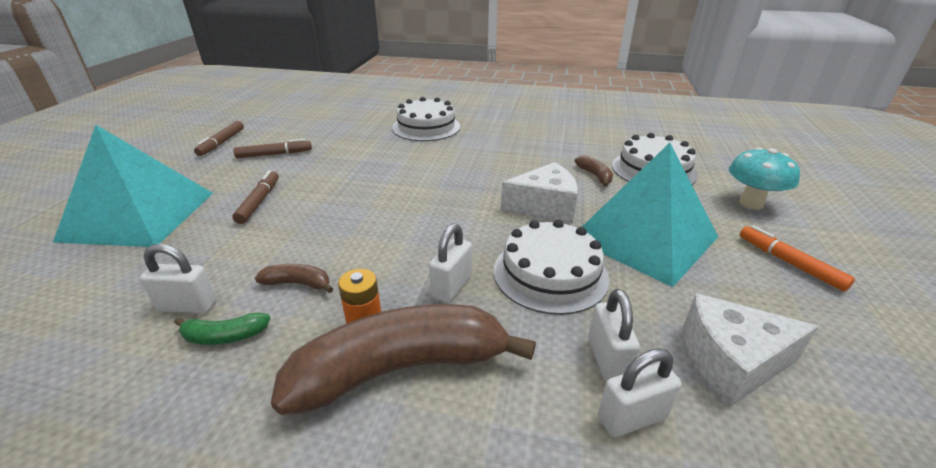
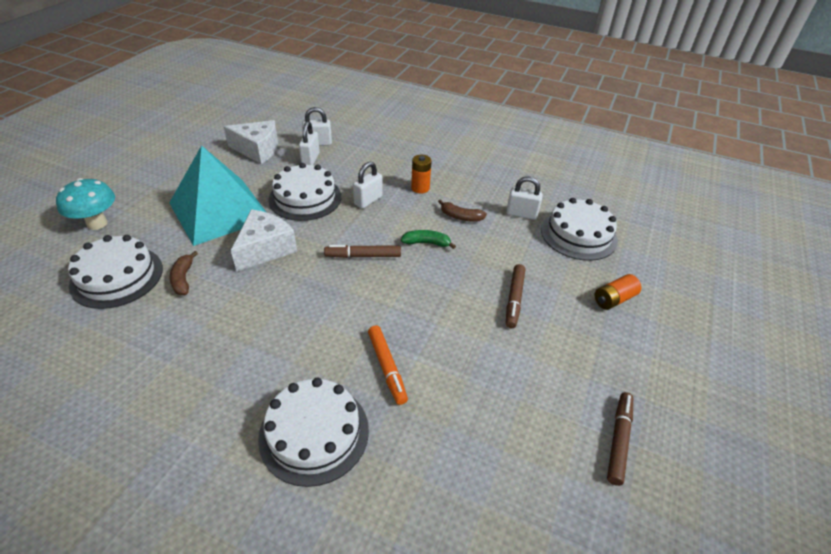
camera: 170 degrees left, 10 degrees up
turquoise pyramid [53,125,213,247] -> orange battery [594,274,641,310]
green banana [174,312,271,345] -> green banana moved to [401,230,456,249]
brown marker [233,139,312,158] -> brown marker moved to [324,245,401,258]
brown banana [271,304,536,415] -> none
white cheese [501,162,578,223] -> white cheese turned 120 degrees clockwise [231,210,297,271]
orange marker [740,225,855,292] -> orange marker moved to [368,325,408,405]
none -> white cake [541,198,618,261]

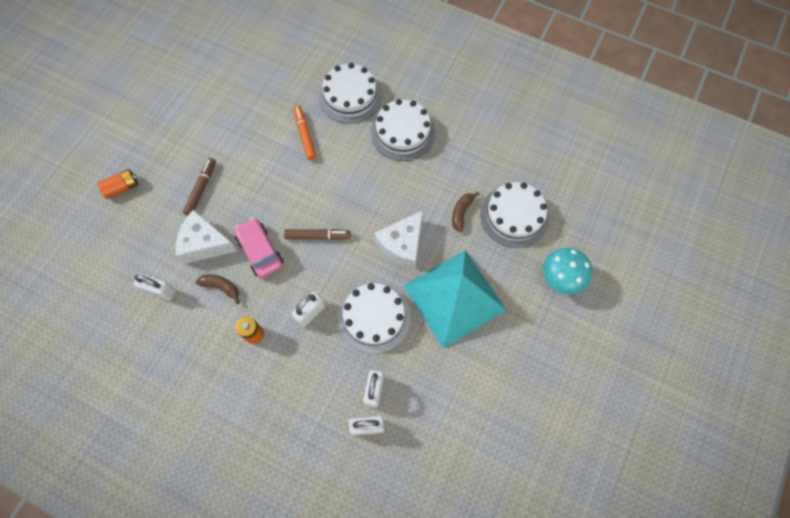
camera: 175 degrees left, 25 degrees up
brown banana [170,251,198,295] -> brown banana turned 150 degrees counterclockwise [452,192,479,232]
white cheese [223,120,278,164] -> white cheese moved to [176,210,237,264]
green banana [401,230,456,249] -> pink car [234,218,284,278]
white cake [541,198,618,261] -> white cake moved to [371,99,435,161]
brown marker [607,392,633,486] -> none

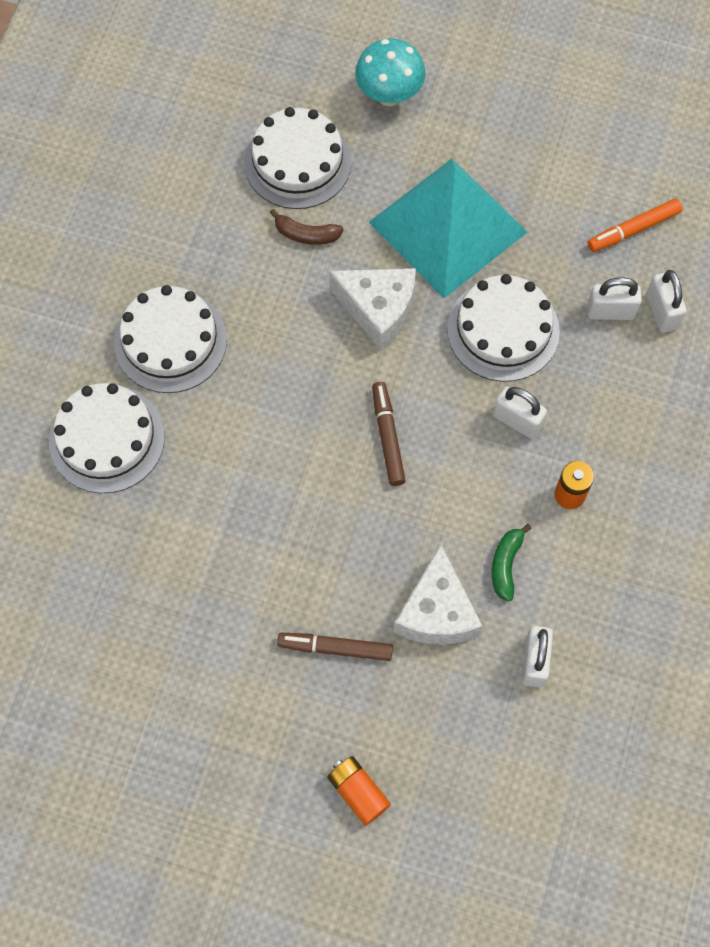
camera: 100 degrees left, 0 degrees up
brown banana [196,274,240,304] -> green banana [492,524,532,602]
pink car [234,218,284,278] -> none
orange marker [294,105,316,160] -> orange marker moved to [588,199,683,252]

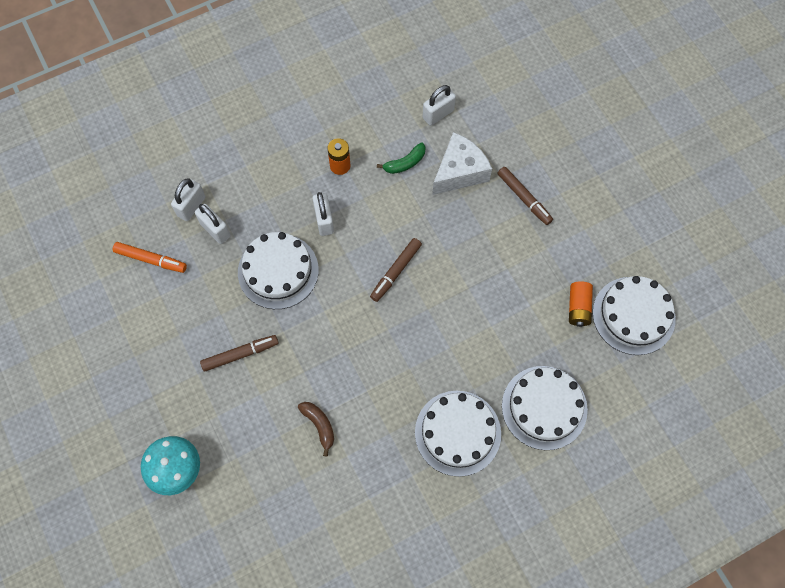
camera: 135 degrees left, 0 degrees up
white cake [244,107,352,209] -> white cake moved to [593,276,676,355]
orange battery [327,756,391,826] -> orange battery moved to [569,281,593,327]
white cheese [329,268,416,350] -> none
turquoise pyramid [368,159,527,298] -> brown marker [200,335,279,372]

